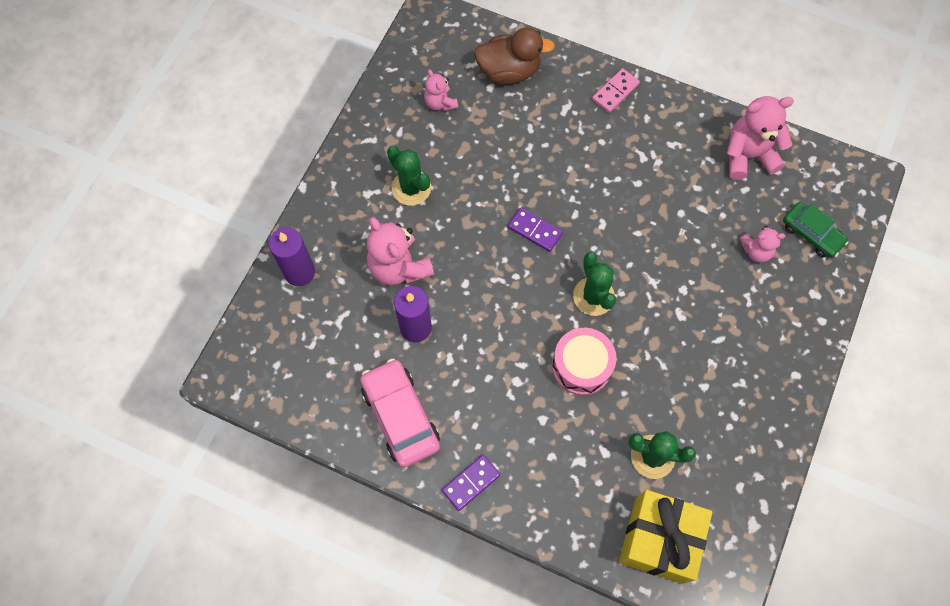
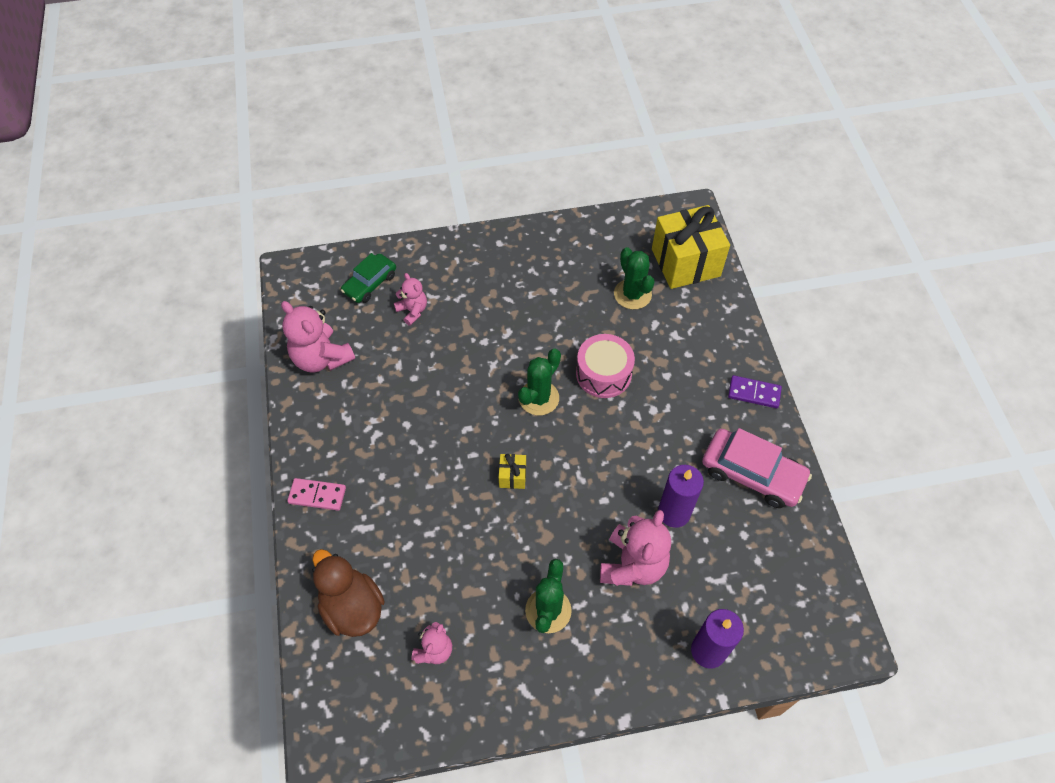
camera: 125 degrees left, 10 degrees down
pink car [360,359,440,468] -> pink car turned 90 degrees counterclockwise [702,428,812,508]
purple domino [508,208,563,252] -> yellow gift [499,454,526,489]
green car [783,202,848,258] -> green car turned 150 degrees counterclockwise [341,253,396,303]

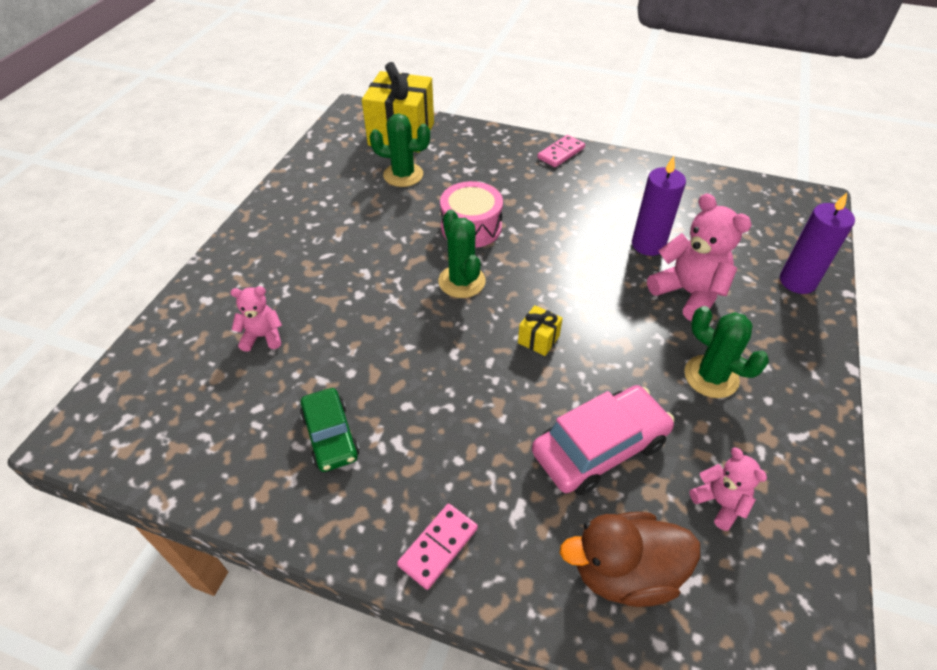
camera: 60 degrees left, 10 degrees down
pink teddy bear [281,301,355,372] -> none
green car [341,253,396,303] -> green car moved to [300,388,360,472]
pink car [702,428,812,508] -> pink car moved to [532,385,674,495]
purple domino [728,375,782,408] -> pink domino [537,135,585,167]

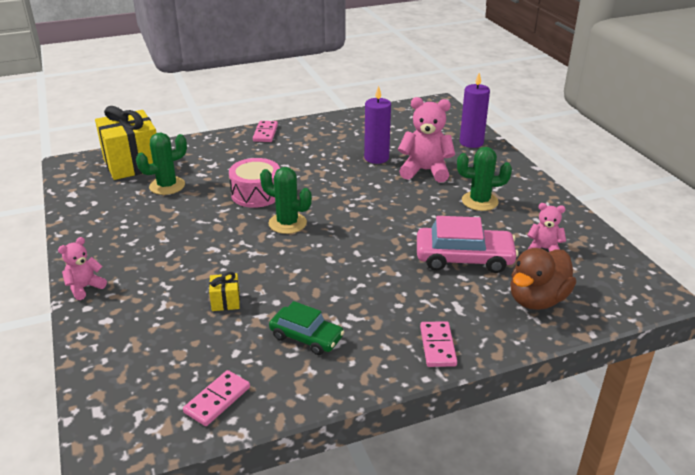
camera: 40 degrees left, 15 degrees down
pink teddy bear [230,286,282,352] -> pink teddy bear moved to [58,237,107,300]
yellow gift [518,305,563,356] -> yellow gift moved to [209,272,240,311]
pink car [532,385,674,495] -> pink car turned 75 degrees clockwise [417,216,519,273]
none -> pink domino [183,370,250,426]

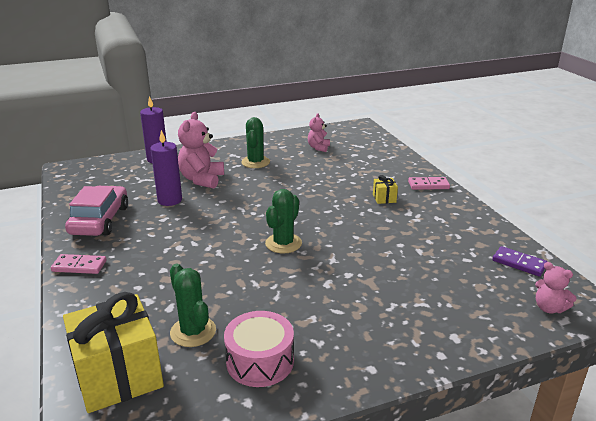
camera: 90 degrees left, 5 degrees down
pink teddy bear [58,237,107,300] -> pink teddy bear moved to [535,262,577,313]
pink domino [183,370,250,426] -> purple domino [493,246,548,276]
yellow gift [209,272,240,311] -> yellow gift moved to [373,175,398,204]
pink drum [229,158,280,208] -> pink drum moved to [224,311,294,387]
green car [269,301,344,355] -> none
pink car [417,216,519,273] -> pink car moved to [65,186,128,236]
brown duck [510,248,576,310] -> none

